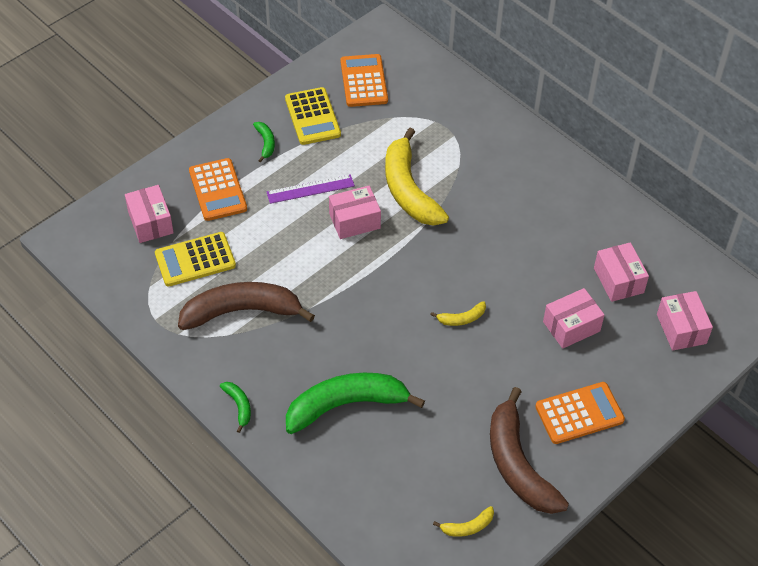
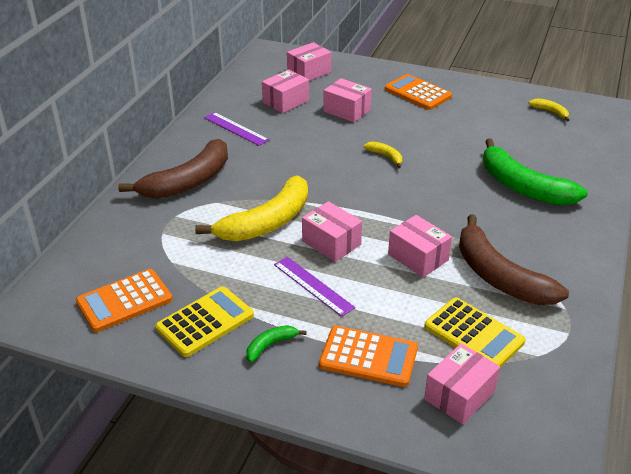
camera: 115 degrees left, 15 degrees down
orange calculator [189,158,247,221] -> orange calculator turned 60 degrees clockwise [319,326,418,387]
green banana [220,382,251,433] -> none
brown banana [490,387,569,514] -> brown banana moved to [118,139,228,199]
none -> purple ruler [204,112,269,146]
none -> pink box [388,215,452,277]

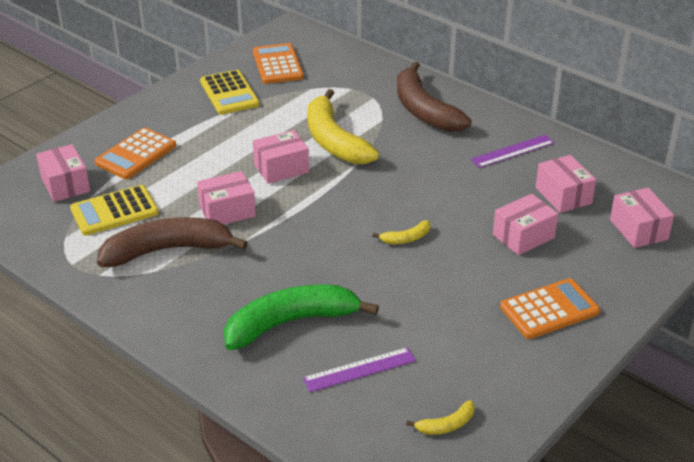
camera: 110 degrees right, 0 degrees up
green banana [246,325,307,363] -> none
purple ruler [274,257,355,317] -> purple ruler moved to [303,347,416,392]

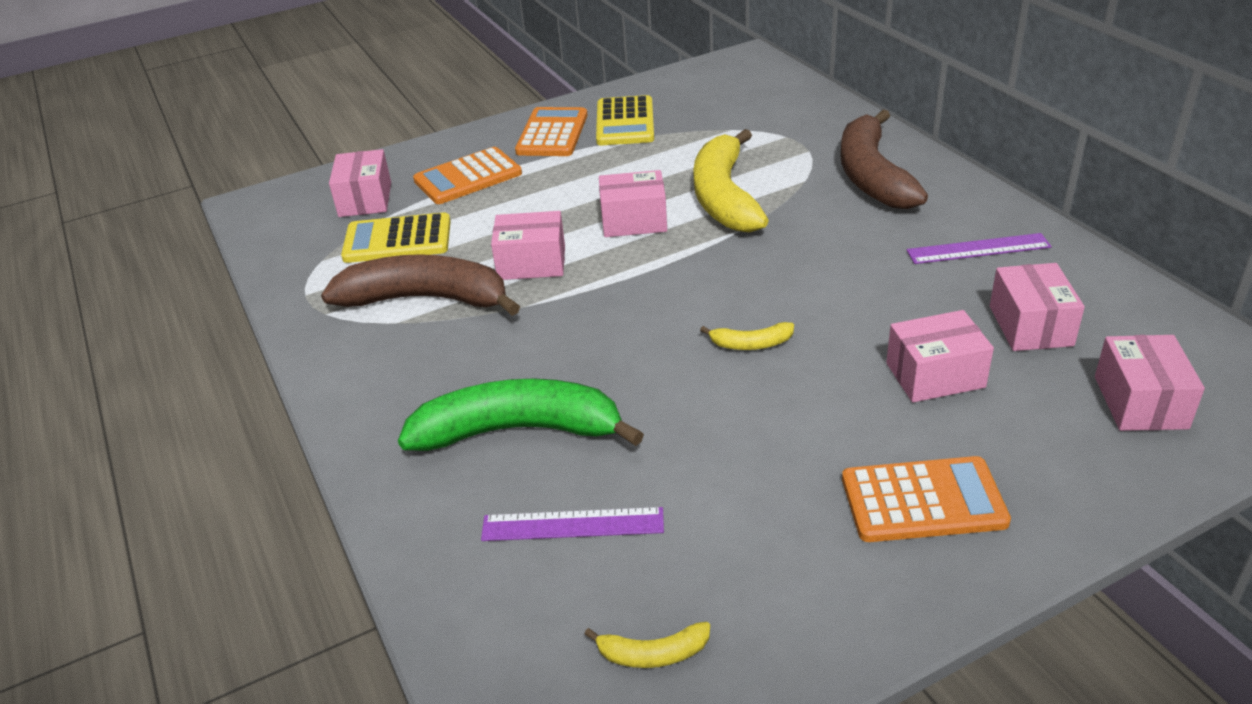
camera: 25 degrees right, 0 degrees up
orange calculator [253,43,304,84] -> orange calculator moved to [515,107,588,156]

